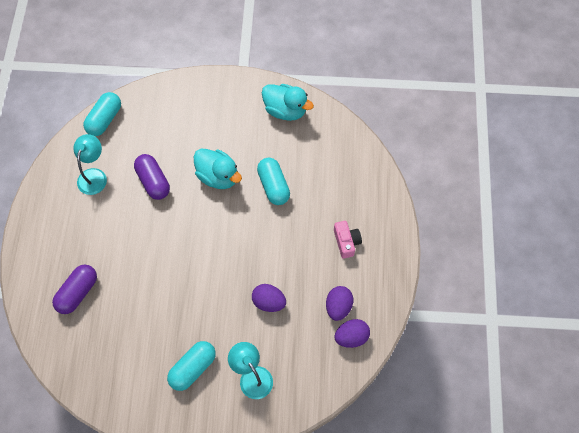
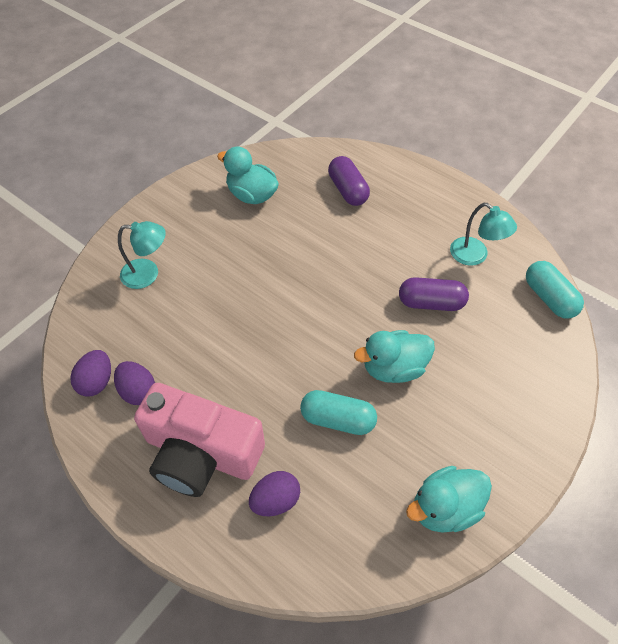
camera: 125 degrees right, 10 degrees down
turquoise capsule [167,341,216,391] -> none
purple egg [252,284,286,312] -> purple egg moved to [249,471,300,516]
pink camera [334,221,362,259] -> pink camera [134,383,265,497], size x2.34
none -> turquoise duck [217,146,279,204]

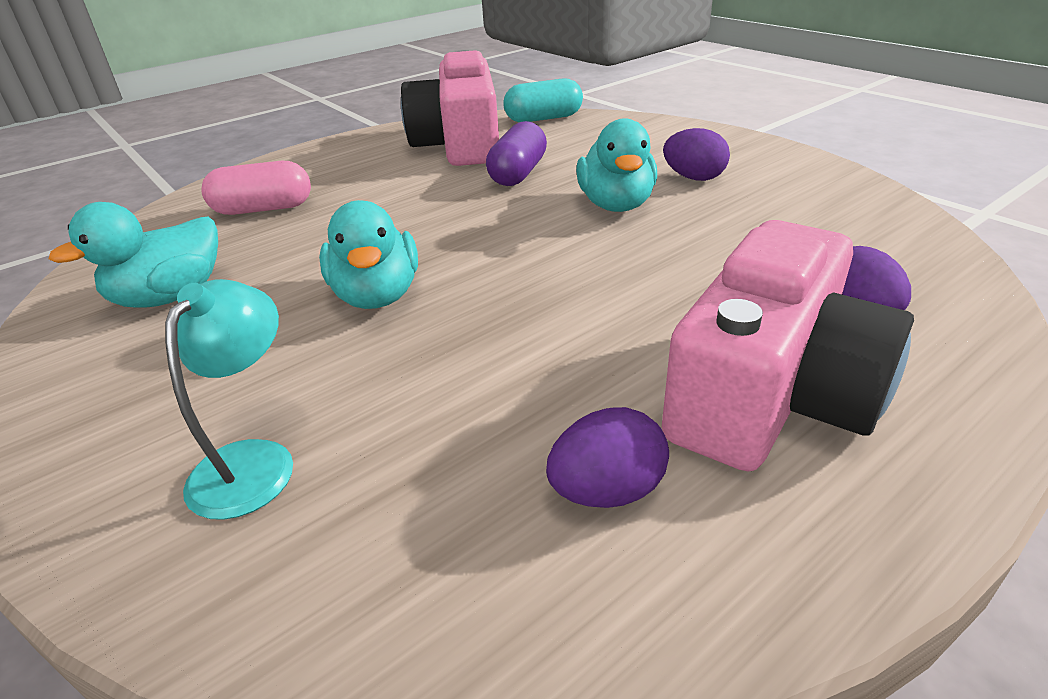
camera: 75 degrees left, 20 degrees down
purple egg [70,350,111,397] -> purple egg moved to [663,128,730,181]
turquoise capsule [300,390,377,435] -> none
purple capsule [328,156,370,206] -> pink capsule [201,161,311,215]
turquoise duck [406,466,492,533] -> turquoise duck moved to [319,200,418,309]
turquoise lamp [450,203,517,266] -> pink camera [401,50,499,166]

